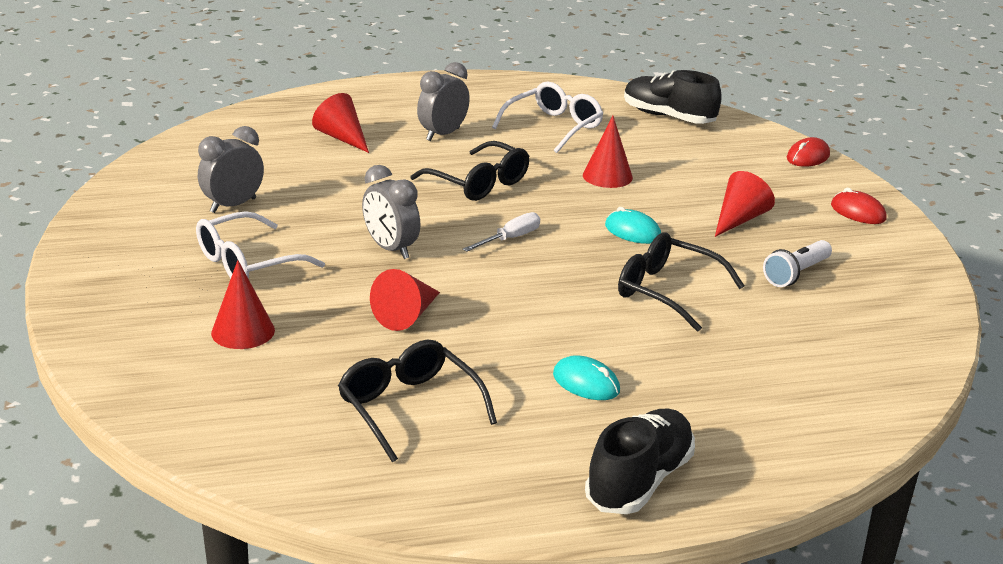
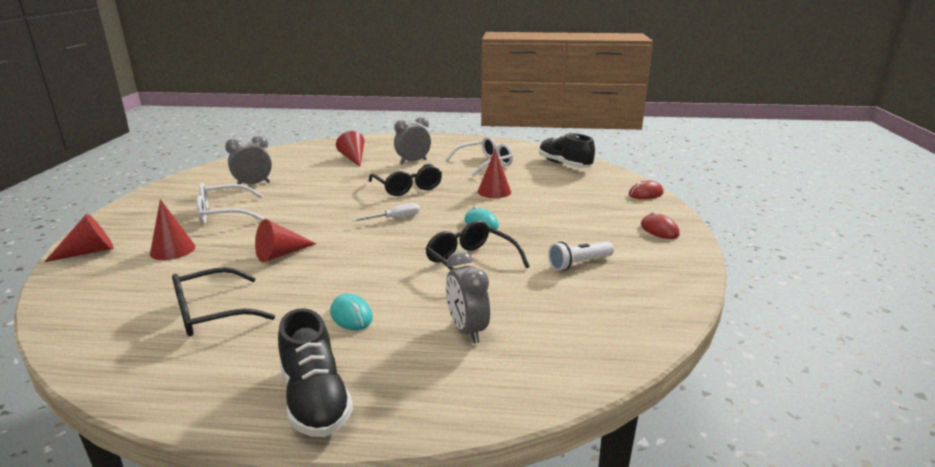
camera: 20 degrees right, 5 degrees down
black glasses [338,340,497,462] -> black glasses turned 105 degrees counterclockwise [172,267,275,336]
grey clock [362,165,420,259] -> grey clock moved to [446,251,490,344]
black shoe [585,409,695,514] -> black shoe turned 105 degrees clockwise [278,308,353,437]
red cone [715,171,775,237] -> red cone moved to [44,214,114,262]

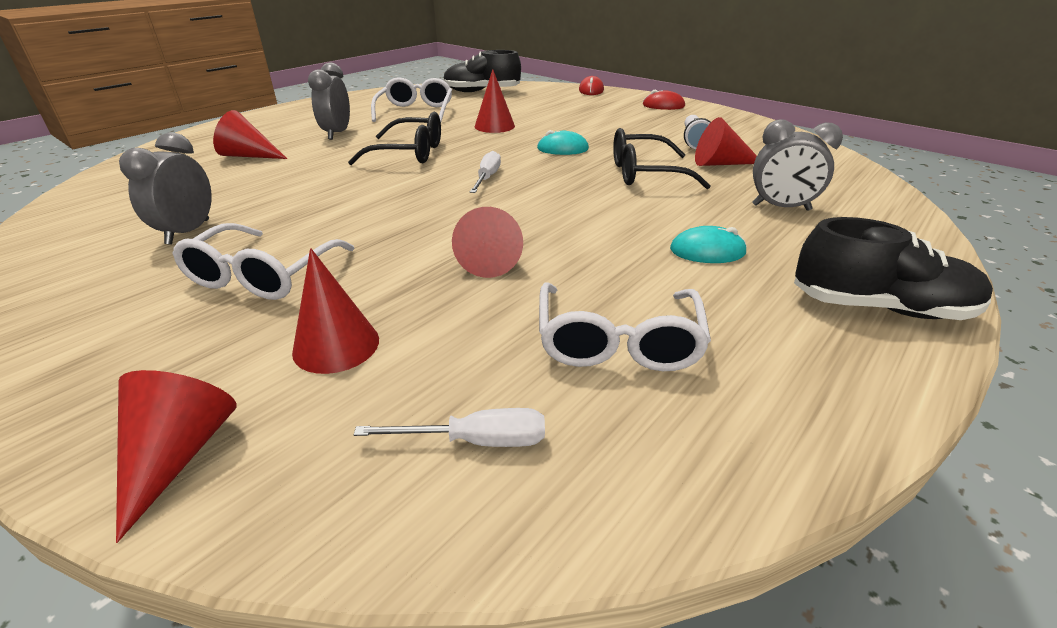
camera: 55 degrees left, 10 degrees up
black glasses [172,267,275,336] -> white glasses [539,282,711,371]
none -> white screwdriver [354,408,545,447]
none -> red cone [695,117,757,166]

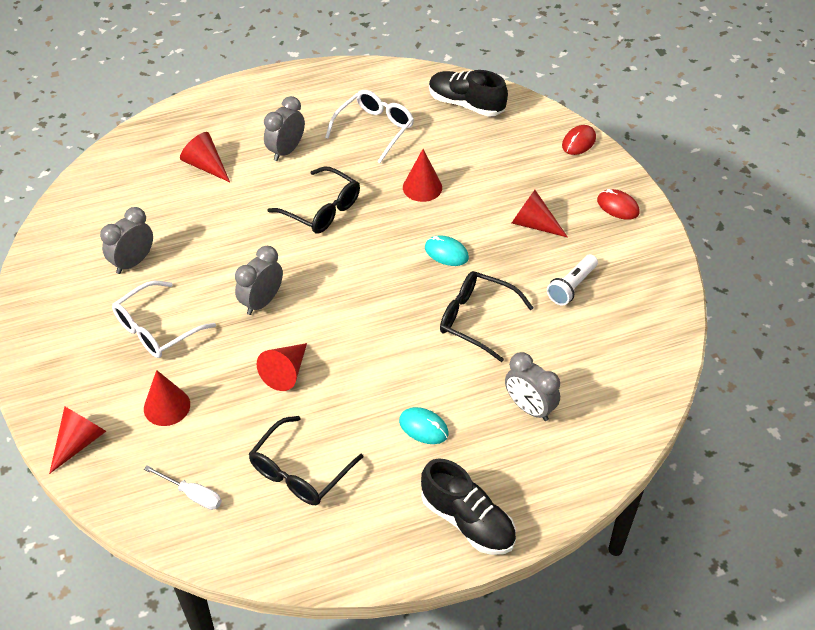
camera: 30 degrees right, 15 degrees up
white screwdriver [470,151,501,193] -> none
white glasses [539,282,711,371] -> black glasses [249,416,364,505]
red cone [695,117,757,166] -> red cone moved to [512,190,568,238]
none -> grey clock [235,246,283,315]

